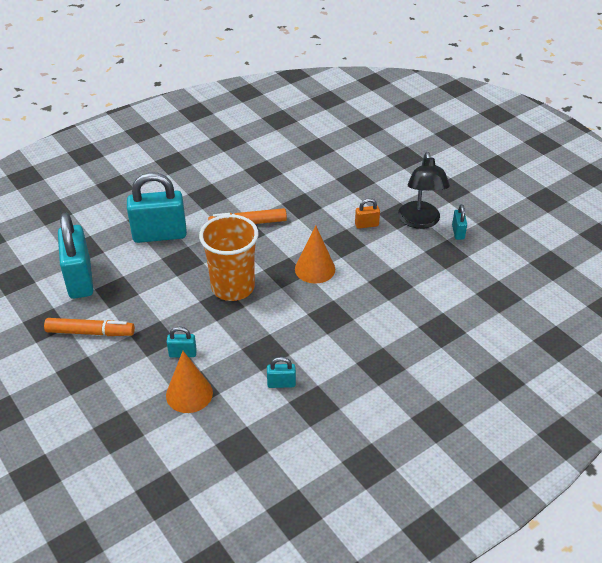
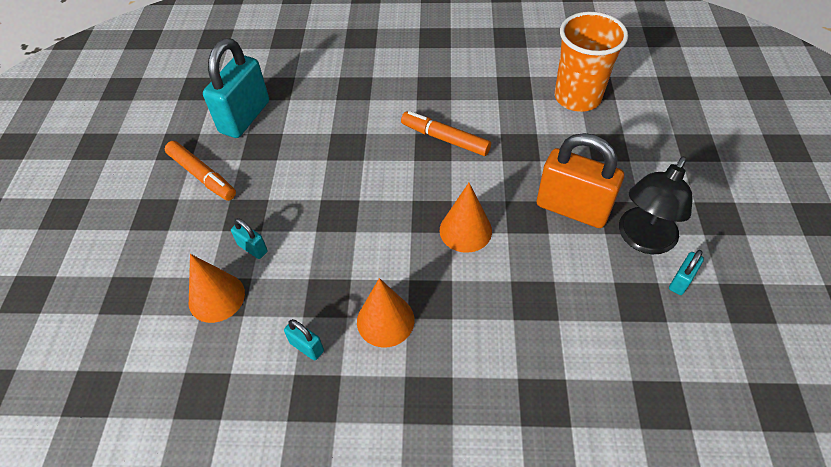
camera: 40 degrees right, 10 degrees up
turquoise padlock [127,172,187,243] -> none
orange cup [199,214,259,301] -> orange cup moved to [555,11,628,112]
orange padlock [355,198,380,229] -> orange padlock [537,133,624,228], size x2.25
none -> orange cone [357,278,414,347]

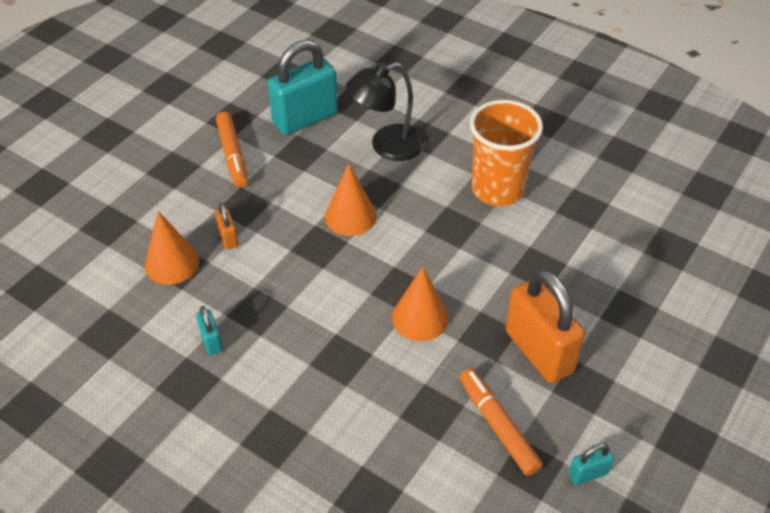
camera: 30 degrees right, 5 degrees down
turquoise padlock [231,218,268,259] -> orange padlock [215,203,238,250]
orange cone [357,278,414,347] -> orange cone moved to [325,163,377,236]
orange marker [401,111,491,156] -> orange marker moved to [459,368,543,476]
orange cup [555,11,628,112] -> orange cup moved to [470,100,543,206]
black lamp [619,156,693,254] -> black lamp moved to [346,62,425,161]

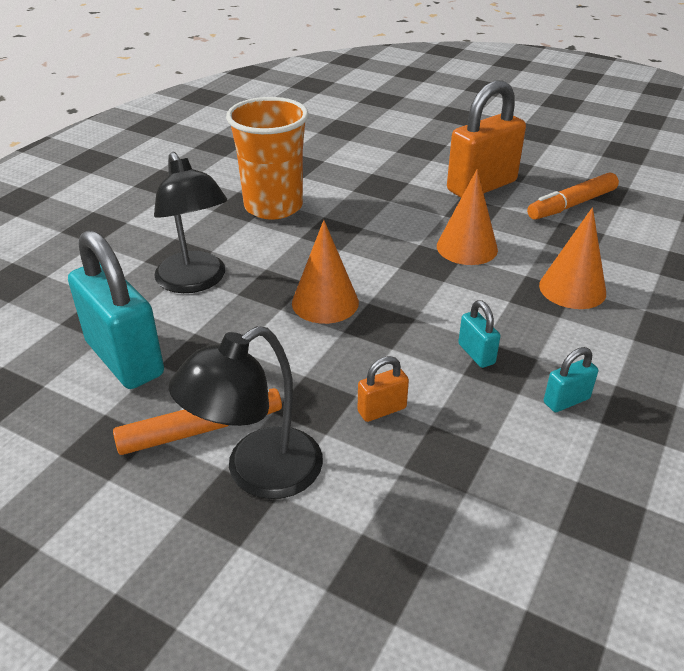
camera: 95 degrees left, 10 degrees down
orange cone [145,211,200,285] -> orange cone moved to [539,207,606,309]
turquoise padlock [569,443,614,485] -> turquoise padlock moved to [458,300,501,368]
none -> black lamp [169,326,323,499]

